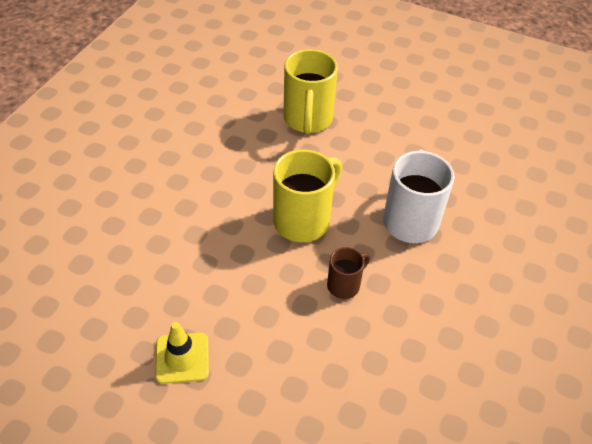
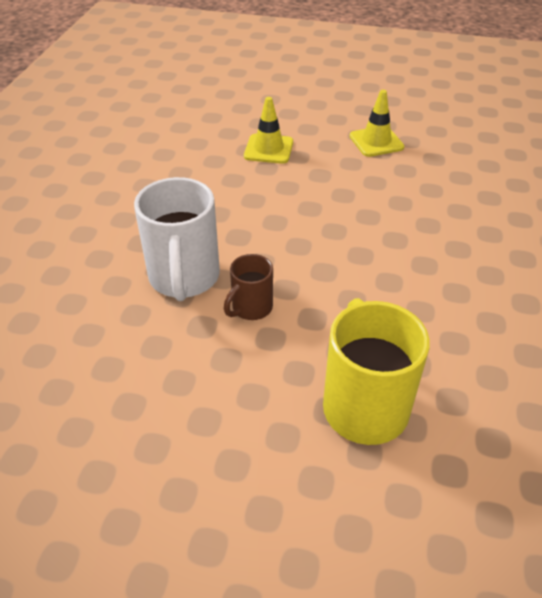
camera: 170 degrees right, 5 degrees down
yellow mug [273,149,342,242] -> none
brown mug [327,247,370,299] -> brown mug moved to [224,254,273,320]
none -> yellow traffic cone [244,97,293,164]

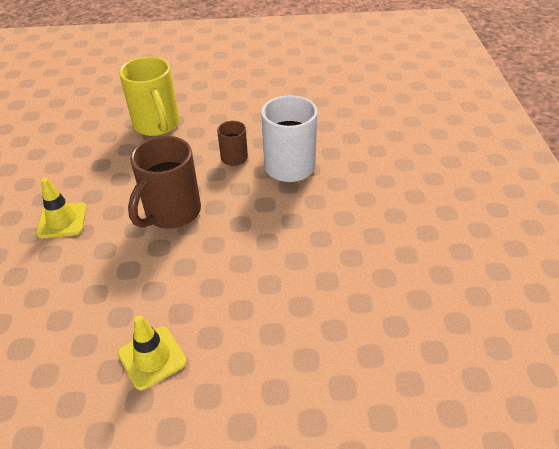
camera: 165 degrees right, 0 degrees up
yellow traffic cone [244,97,293,164] -> yellow traffic cone moved to [36,178,87,238]
none -> brown mug [128,136,201,229]

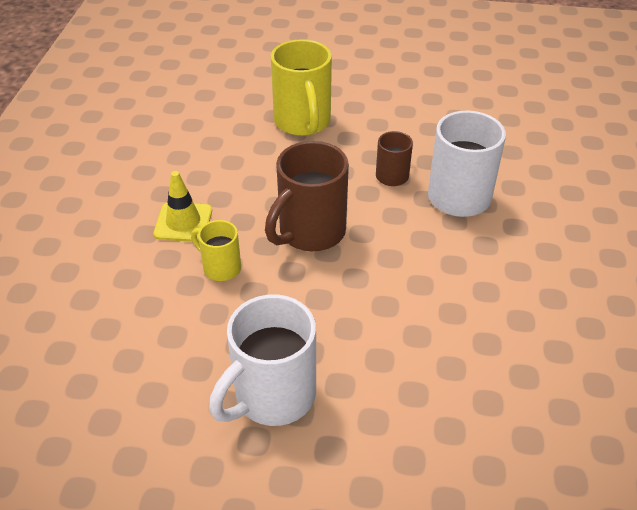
camera: 10 degrees right, 0 degrees up
yellow traffic cone [118,316,187,390] -> white mug [209,294,316,426]
none -> yellow mug [191,220,241,281]

